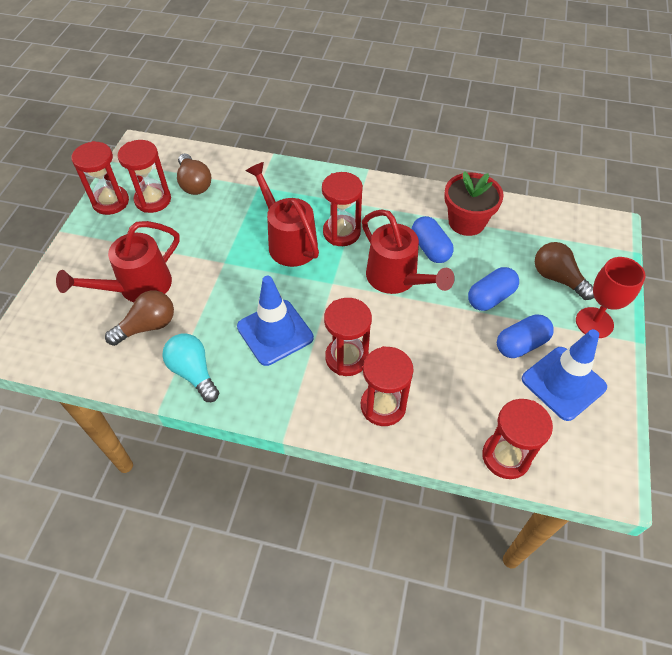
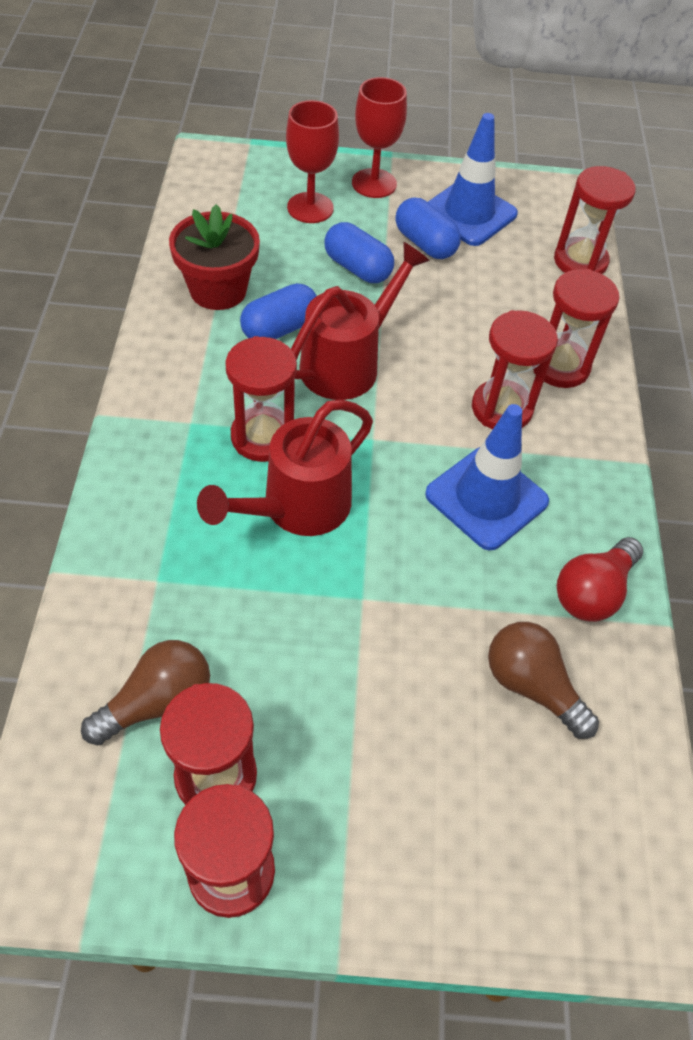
camera: 105 degrees left, 0 degrees up
red watering can [56,221,180,302] -> none
turquoise light bulb [162,334,219,402] -> red light bulb [557,537,643,622]
brown light bulb [535,242,594,300] -> red goblet [286,100,339,223]

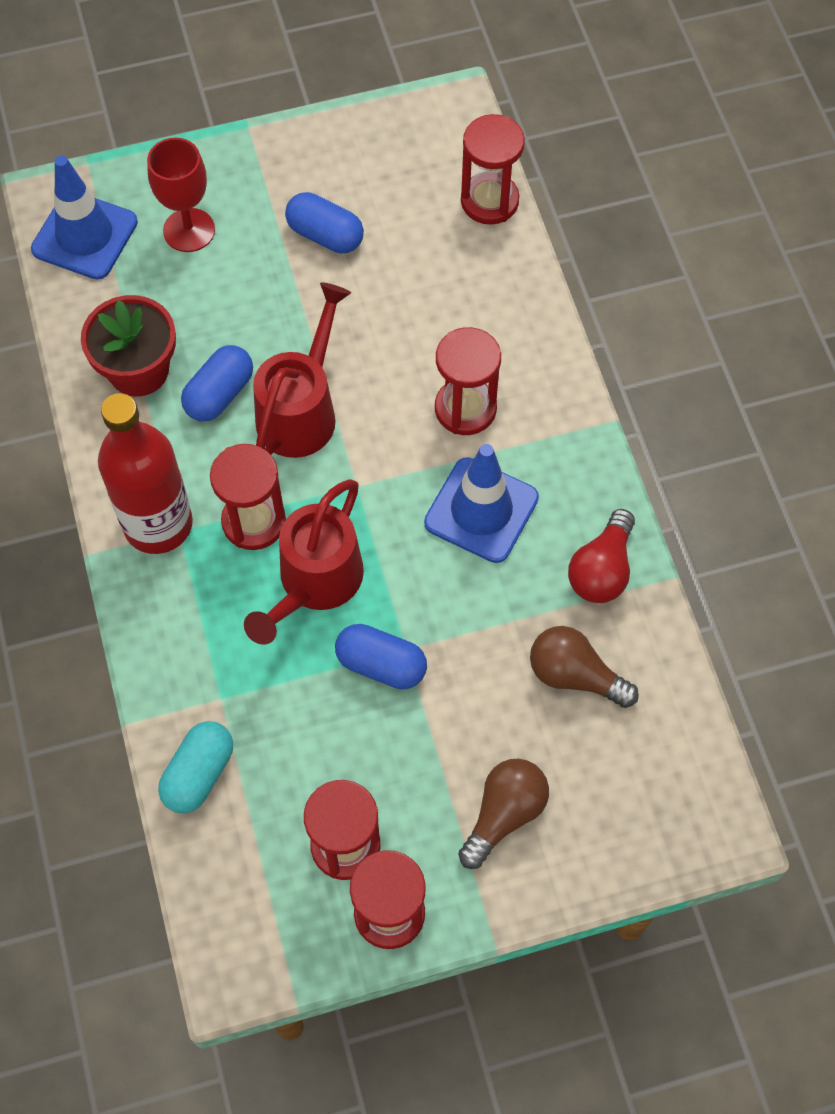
camera: 15 degrees left, 10 degrees up
brown light bulb [81,640,210,745] -> brown light bulb moved to [458,759,549,869]
blue capsule [324,222,394,283] -> blue capsule moved to [335,624,427,689]
red goblet [352,77,407,198] -> none
blue traffic cone [428,113,518,246] -> blue traffic cone moved to [31,156,138,280]
red hourglass [533,269,620,388] -> none
none -> red bottle [98,393,193,554]
none -> turquoise capsule [158,721,233,813]

